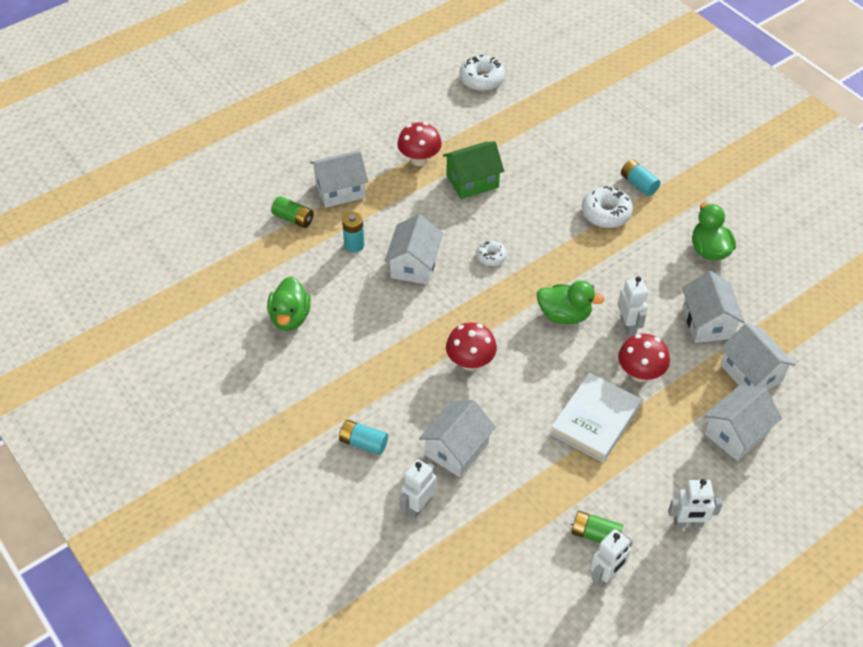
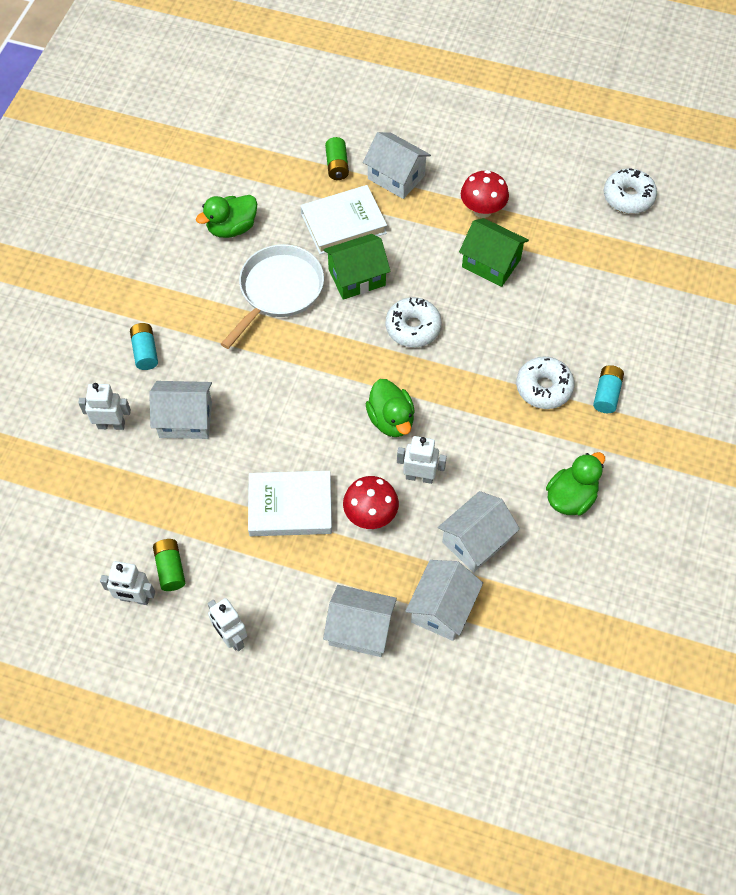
camera: 55 degrees right, 10 degrees up
turquoise battery [342,212,365,252] -> white book [300,185,387,254]
white house [384,214,443,285] -> green house [323,234,391,300]
red mushroom [446,323,497,371] -> none
white donut [476,241,507,266] -> white donut [386,297,442,347], size x1.70
white robot [618,276,648,336] -> white robot turned 120 degrees counterclockwise [397,436,447,484]
none -> white pan [221,244,324,349]

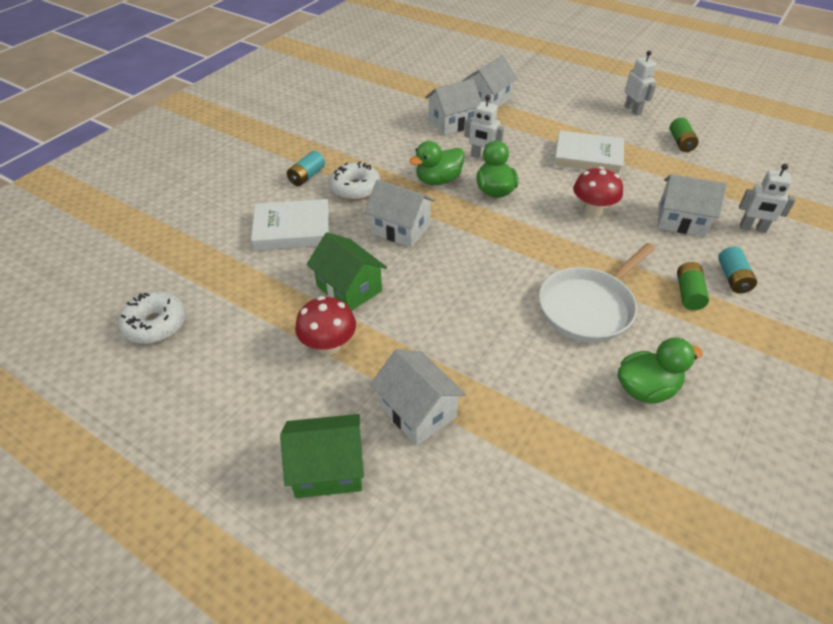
camera: 165 degrees left, 15 degrees down
white robot [100,561,155,605] -> none
white book [300,185,387,254] -> white book moved to [251,199,330,251]
green house [323,234,391,300] -> green house moved to [280,414,364,498]
white house [323,585,397,657] -> white house moved to [364,179,435,248]
green battery [325,137,349,180] -> green battery moved to [677,262,709,310]
red mushroom [343,476,399,529] -> red mushroom moved to [573,167,623,217]
white donut [386,297,442,347] -> none
green duck [546,452,605,516] -> green duck moved to [409,141,465,185]

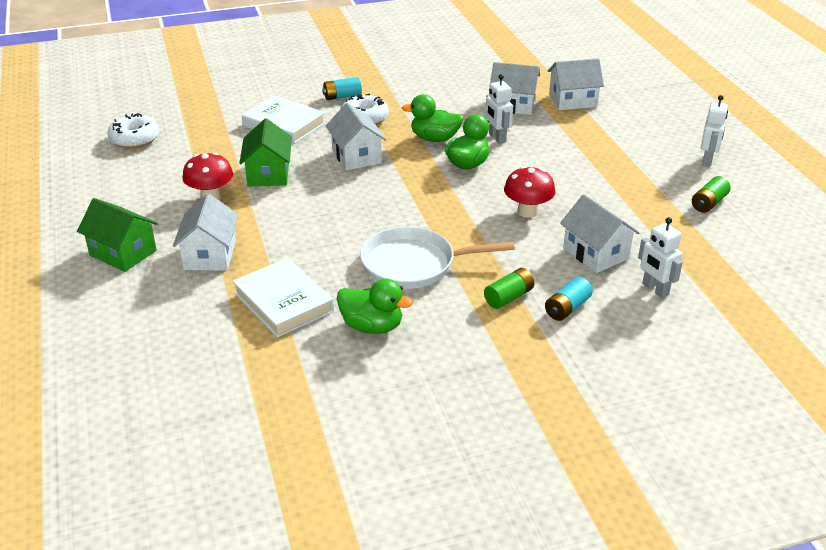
camera: 40 degrees right, 10 degrees down
white book [554,130,624,176] -> white book moved to [232,258,334,337]

